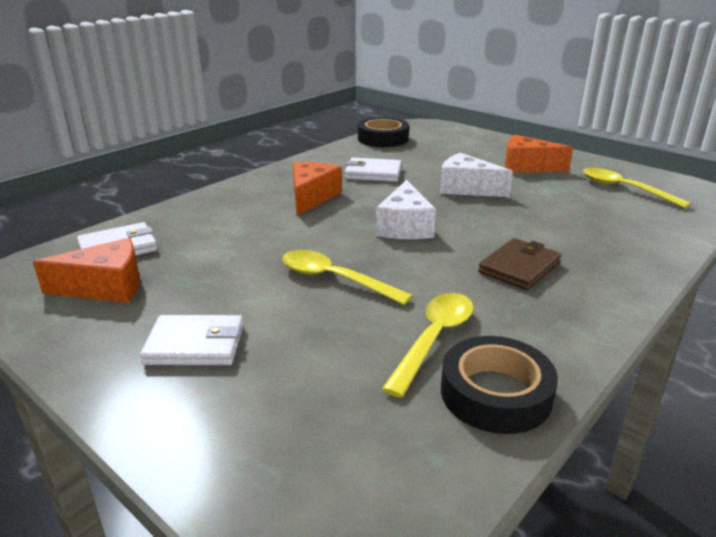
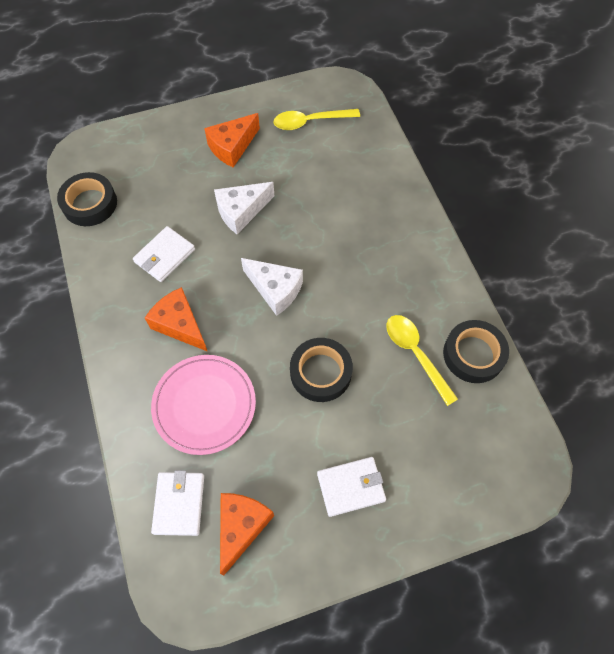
camera: 60 degrees left, 35 degrees up
white wallet [140,315,244,365] -> white wallet turned 45 degrees clockwise [317,457,386,517]
yellow spoon [282,250,413,305] -> black tape [290,338,353,402]
brown wallet [478,238,562,291] -> none
none -> pink plate [151,355,256,455]

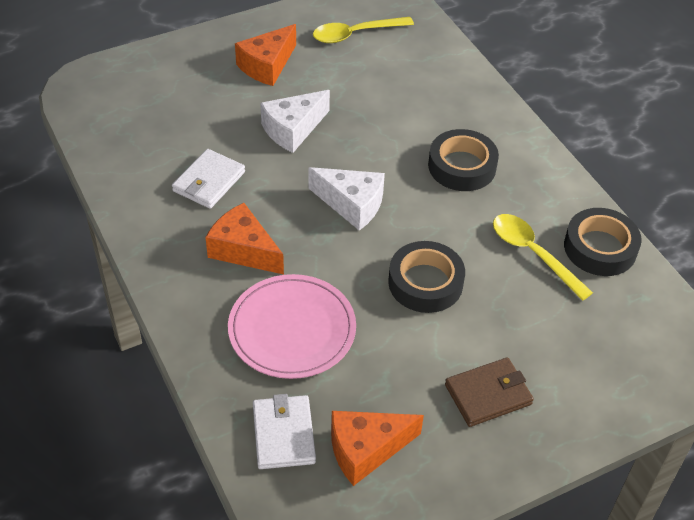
camera: 10 degrees left, 15 degrees down
black tape [57,172,117,226] -> black tape moved to [428,129,499,191]
orange cheese [220,493,274,576] -> orange cheese turned 120 degrees counterclockwise [331,411,424,486]
white wallet [317,457,386,517] -> brown wallet [445,357,534,427]

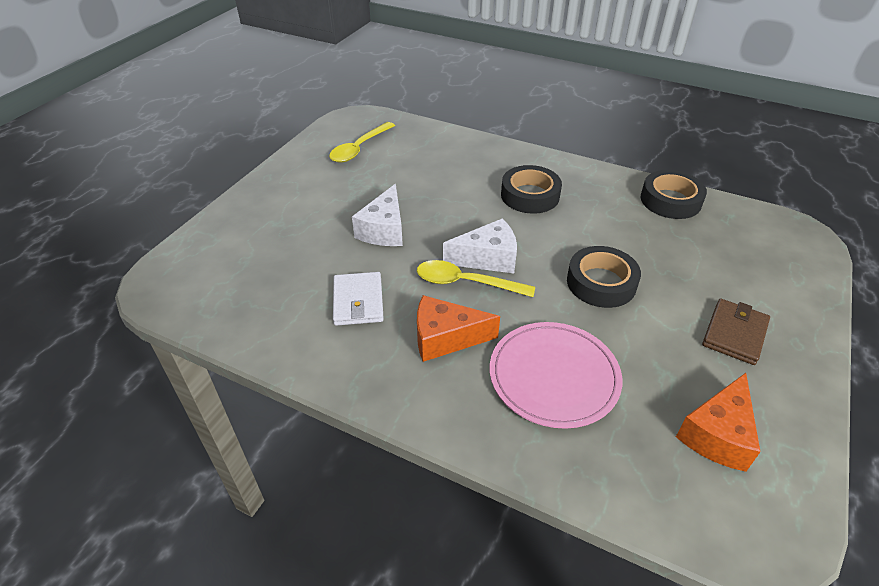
camera: 35 degrees left, 5 degrees down
orange cheese [235,24,296,86] -> none
white wallet [253,394,316,469] -> none
yellow spoon [493,214,593,301] -> yellow spoon moved to [417,260,535,297]

